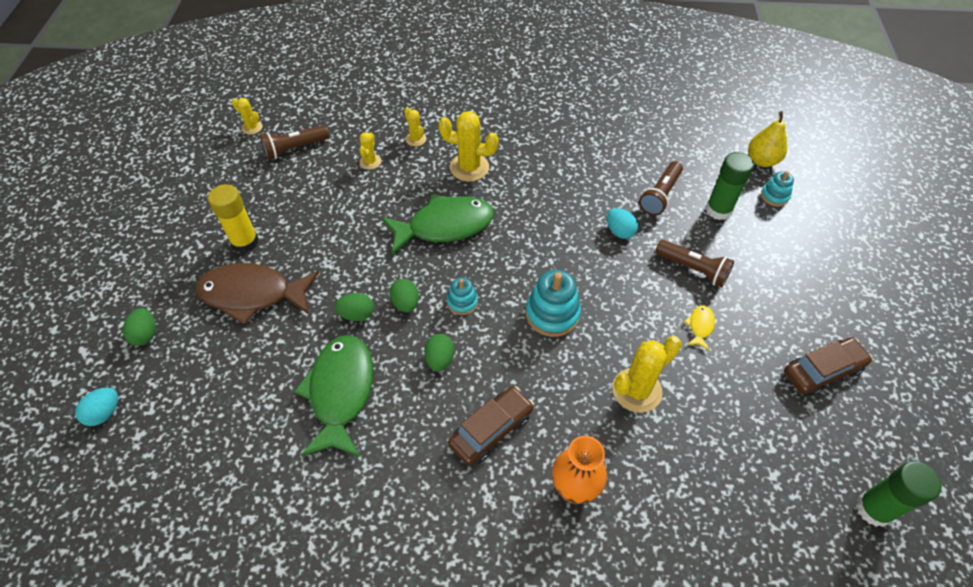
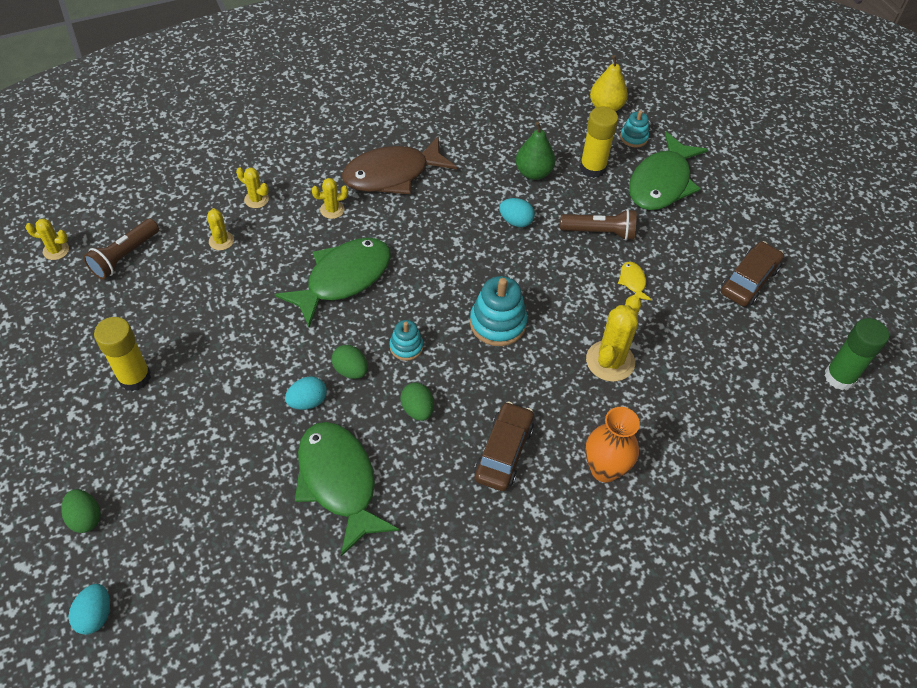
camera: 30 degrees left, 0 degrees up
brown fish [195,263,319,325] -> brown fish moved to [342,136,457,194]
green egg [335,293,374,321] -> turquoise egg [285,376,327,410]
yellow cactus [438,111,498,181] -> yellow cactus [311,178,348,219], size x0.55
brown flashlight [639,161,683,216] -> green pear [516,122,556,180]
green glue stick [706,152,754,220] -> yellow glue stick [580,106,618,178]
none -> green fish [629,131,708,210]

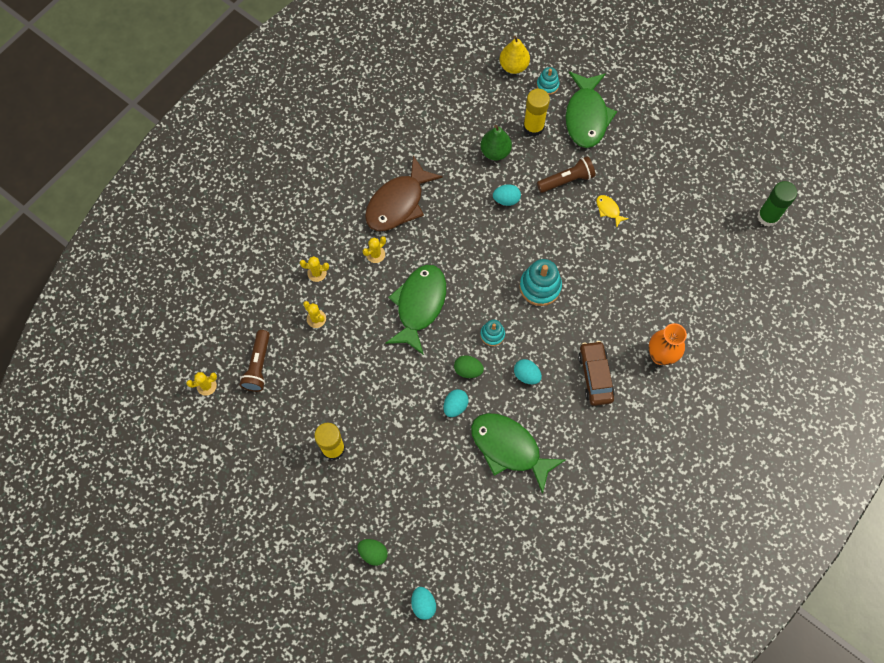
camera: 25 degrees left, 15 degrees up
green egg [400,383,434,421] -> turquoise egg [514,359,542,384]
yellow cactus [586,295,642,382] -> none
brown car [721,241,784,307] -> none

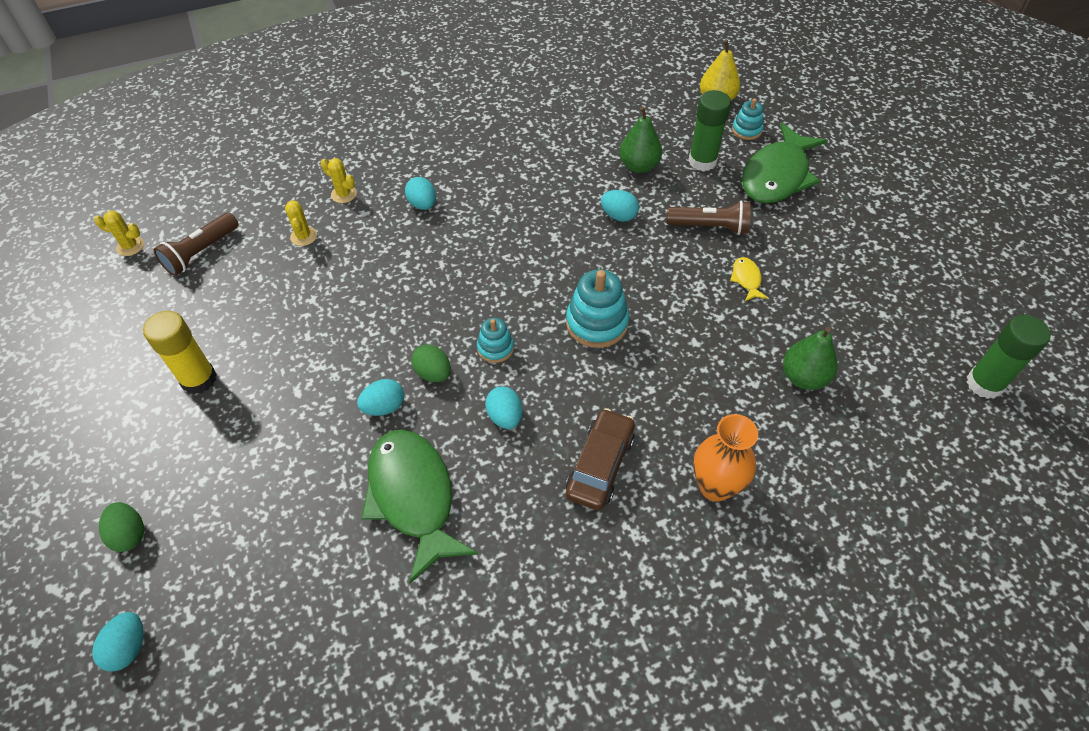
camera: 30 degrees right, 15 degrees down
yellow cactus [363,236,386,263] -> turquoise egg [405,177,436,210]
brown fish [365,155,443,231] -> none
green fish [385,265,446,355] -> none
yellow glue stick [523,89,550,137] -> green glue stick [688,90,731,171]
none -> green pear [783,327,838,390]

